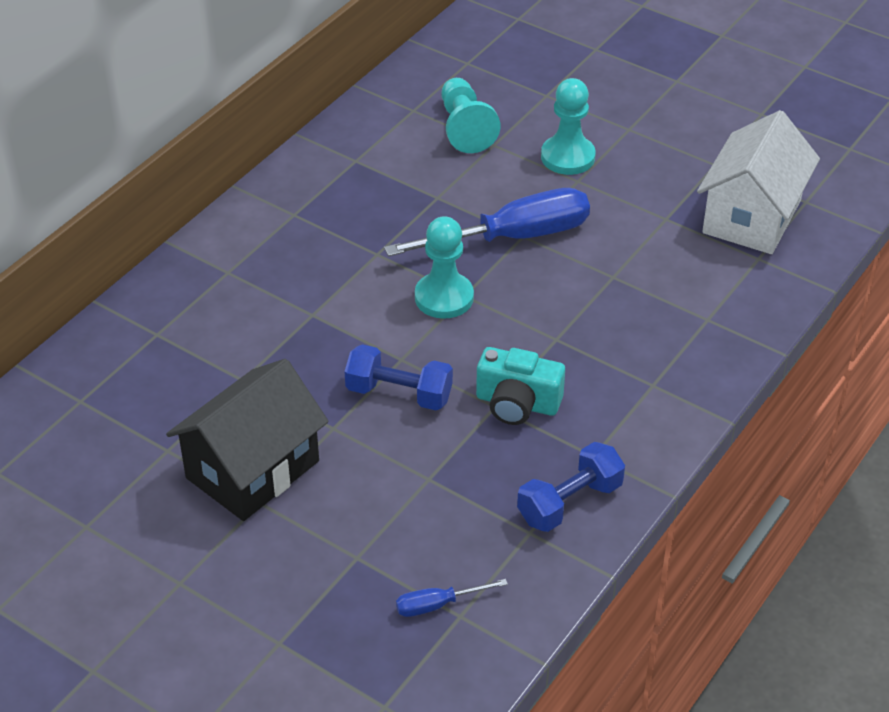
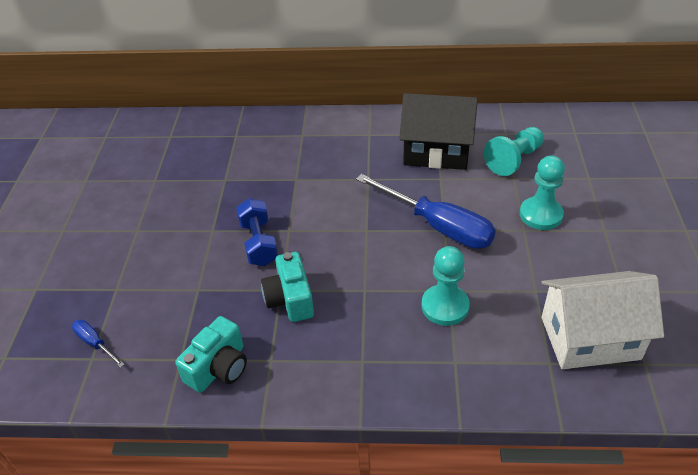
camera: 60 degrees right, 0 degrees up
black house [166,359,329,521] -> black house moved to [399,93,478,170]
turquoise pawn [415,216,474,319] -> turquoise pawn moved to [422,246,470,326]
blue dumbbell [517,442,625,532] -> turquoise camera [175,316,247,393]

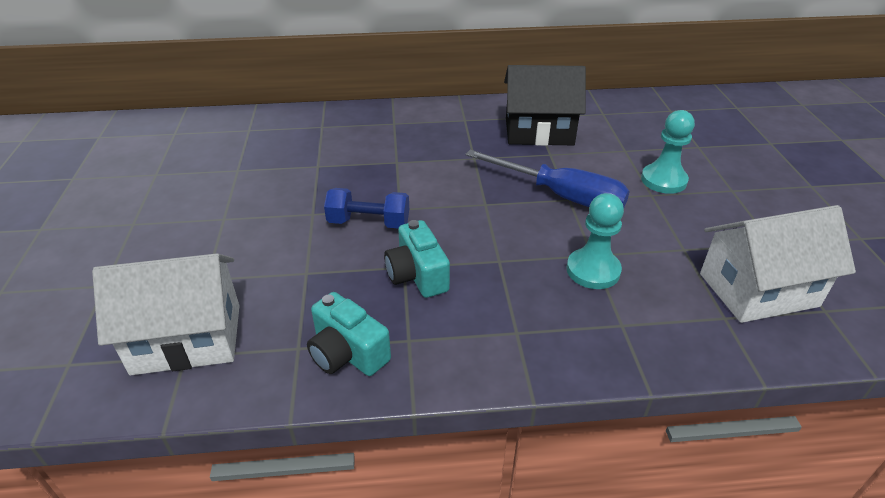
camera: 10 degrees left, 5 degrees down
blue screwdriver [72,320,125,368] -> white house [92,253,240,375]
turquoise camera [175,316,247,393] -> turquoise camera turned 105 degrees clockwise [307,292,391,376]
blue dumbbell [236,198,278,266] -> blue dumbbell turned 60 degrees counterclockwise [324,188,409,229]
turquoise pawn [484,127,544,176] -> none

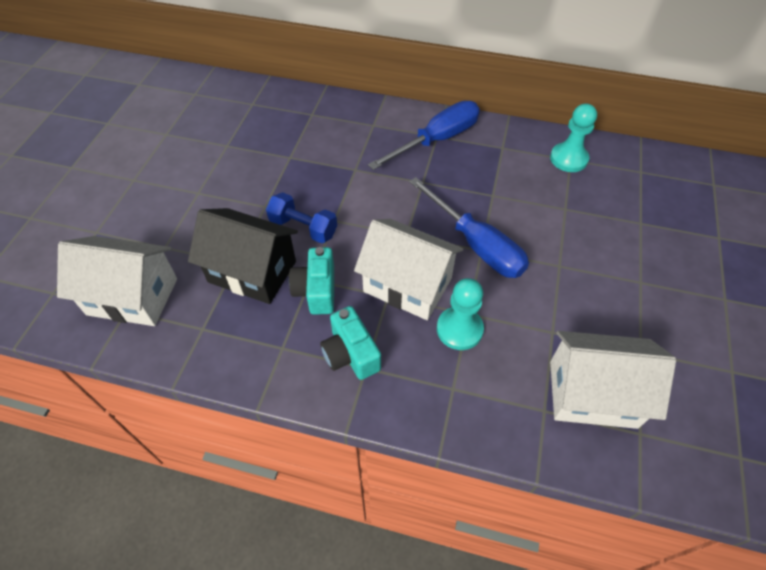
camera: 20 degrees right, 15 degrees up
turquoise camera [307,292,391,376] -> turquoise camera moved to [320,306,381,380]
black house [504,65,586,146] -> black house moved to [188,208,298,304]
turquoise pawn [641,110,695,194] -> turquoise pawn moved to [550,103,597,172]
none -> white house [354,219,463,320]
none -> blue screwdriver [368,101,480,170]

